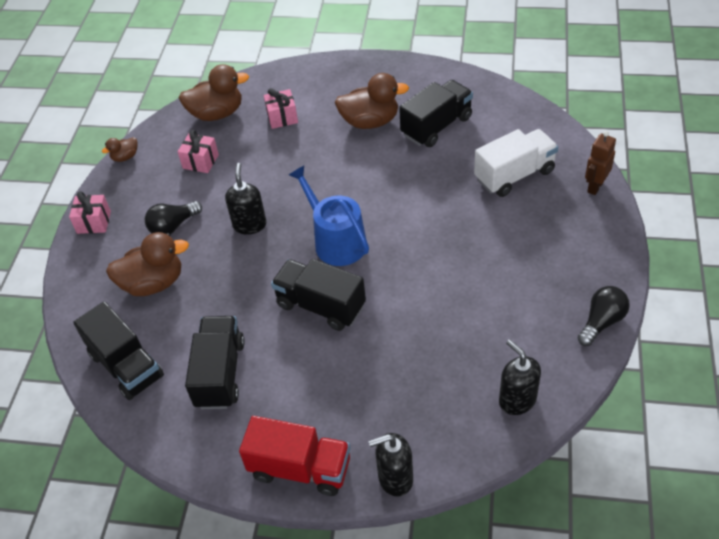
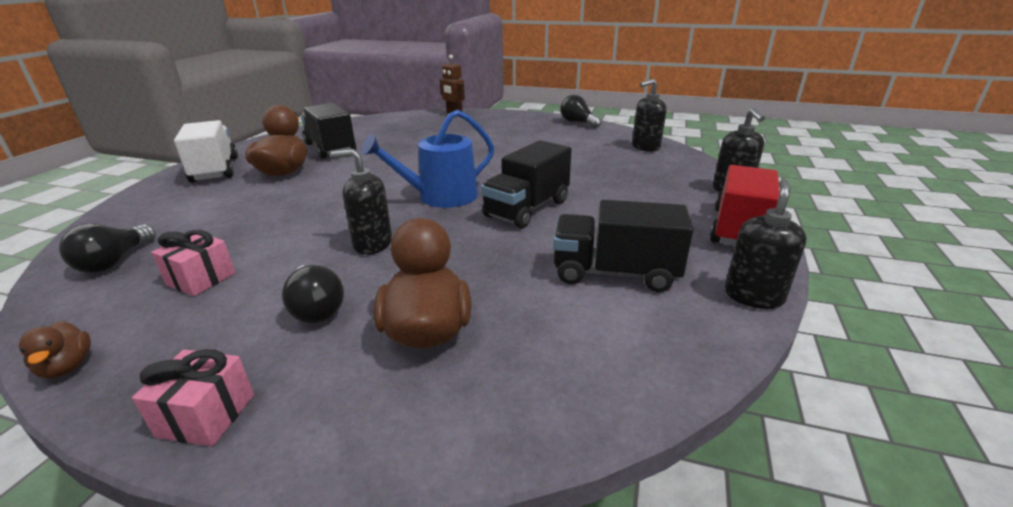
camera: 85 degrees left, 20 degrees down
black truck [73,301,164,400] -> none
brown duck [179,64,249,121] -> black light bulb [59,224,156,273]
pink gift [264,88,298,129] -> none
white truck [474,129,558,197] -> white truck moved to [174,120,238,183]
none -> black soap dispenser [725,179,807,309]

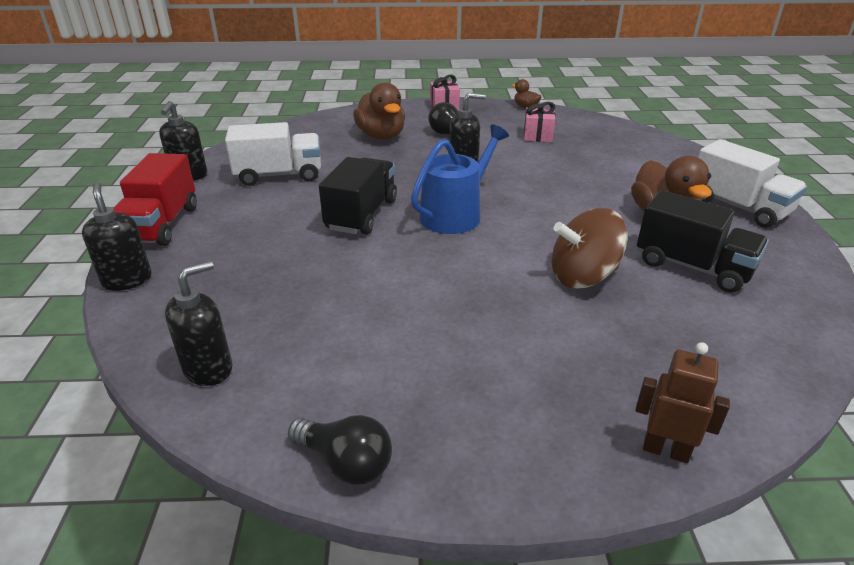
camera: 160 degrees right, 5 degrees up
black light bulb [59,224,156,273] -> none
black truck [553,200,693,292] -> white truck [225,122,321,186]
none -> brown spinning top [551,208,628,289]

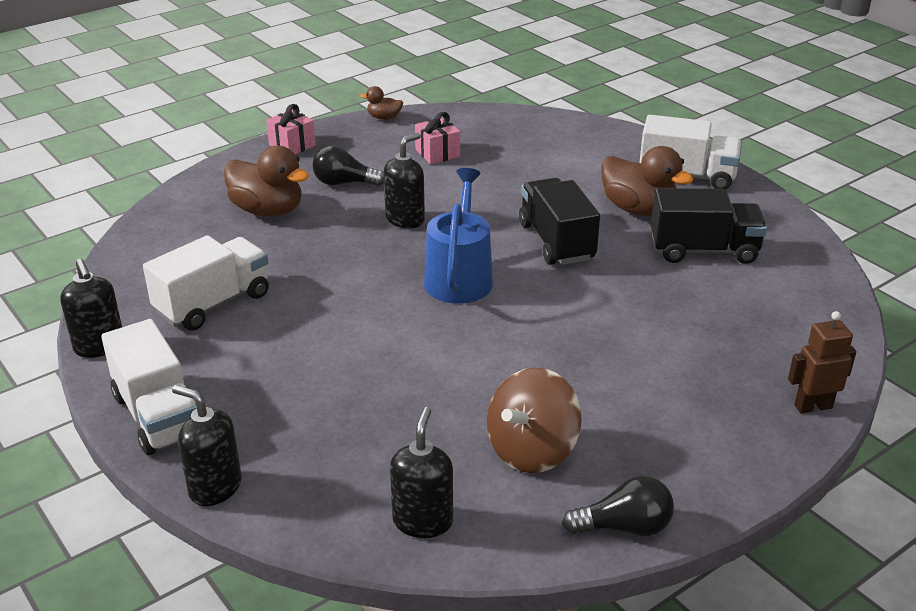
camera: 35 degrees left, 0 degrees up
red truck [113,153,197,246] -> white truck [101,319,197,455]
black truck [319,157,397,235] -> black truck moved to [519,178,600,265]
brown spinning top [551,208,628,289] -> brown spinning top moved to [487,367,582,473]

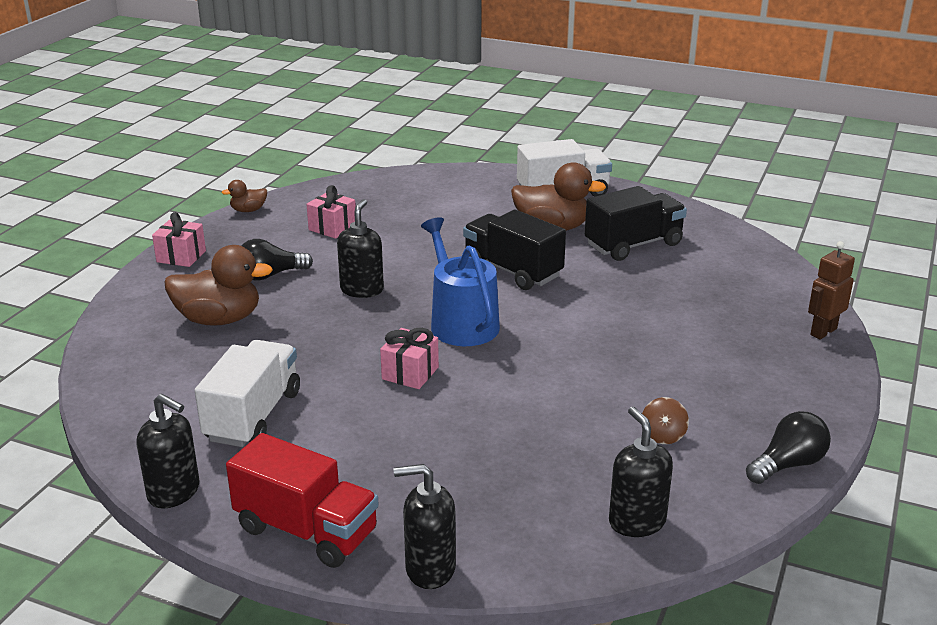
camera: 30 degrees left, 5 degrees down
white truck [101,319,197,455] -> red truck [226,433,379,568]
brown spinning top [487,367,582,473] -> brown spinning top [642,397,689,444], size x0.48
none -> pink gift [380,328,439,389]

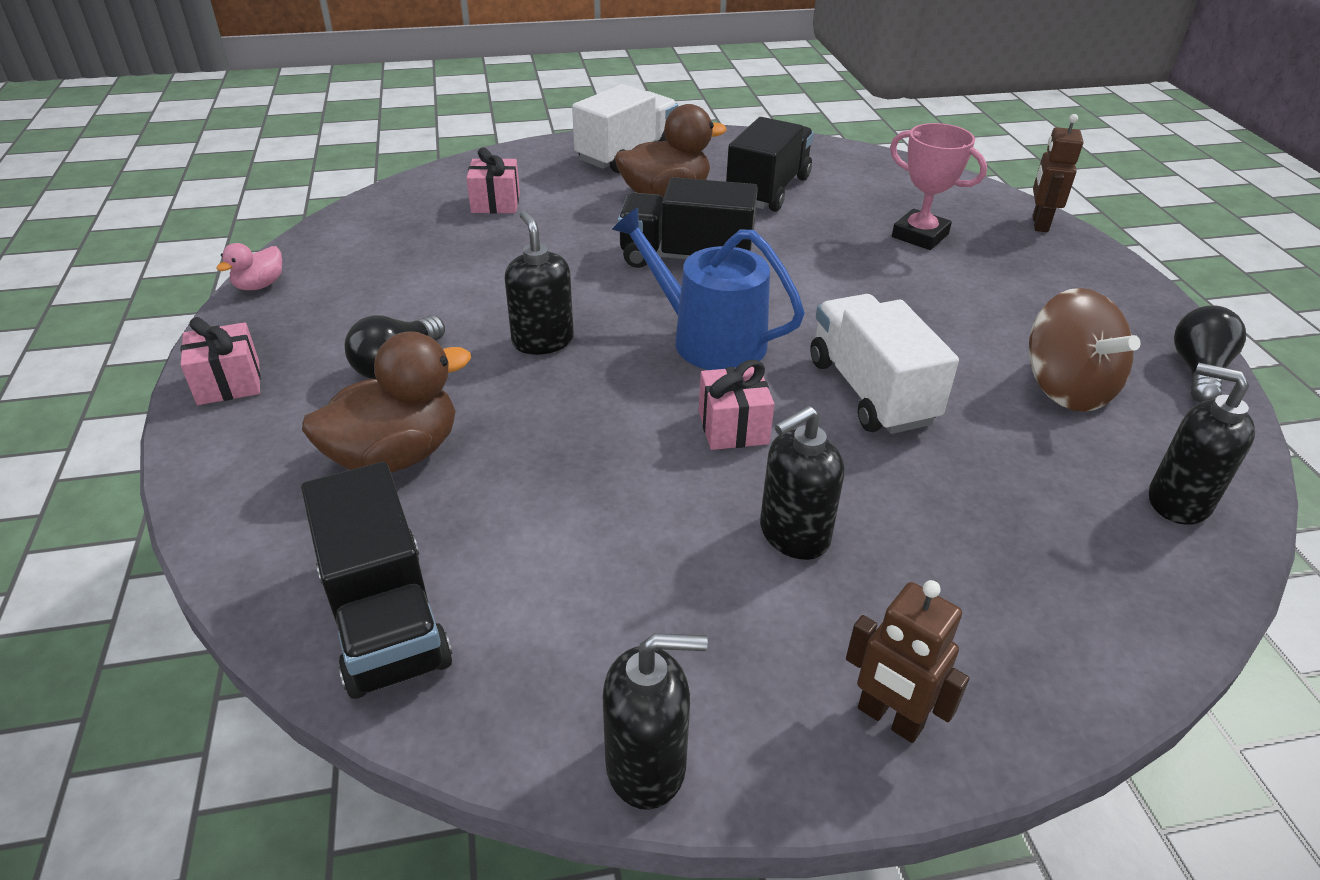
camera: 35 degrees left, 10 degrees up
white truck [195,340,300,447] -> white truck moved to [810,294,959,434]
brown duck [222,180,267,212] -> pink duck [217,243,282,290]
red truck [226,433,379,568] -> brown robot [846,580,969,743]
pink gift [306,185,356,239] -> pink gift moved to [466,148,520,213]
black soap dispenser [394,464,456,589] -> black soap dispenser moved to [760,406,845,560]
brown spinning top [642,397,689,444] -> brown spinning top [1029,288,1140,412], size x2.09
none -> black truck [301,462,453,699]
none -> pink trophy [890,123,987,250]

